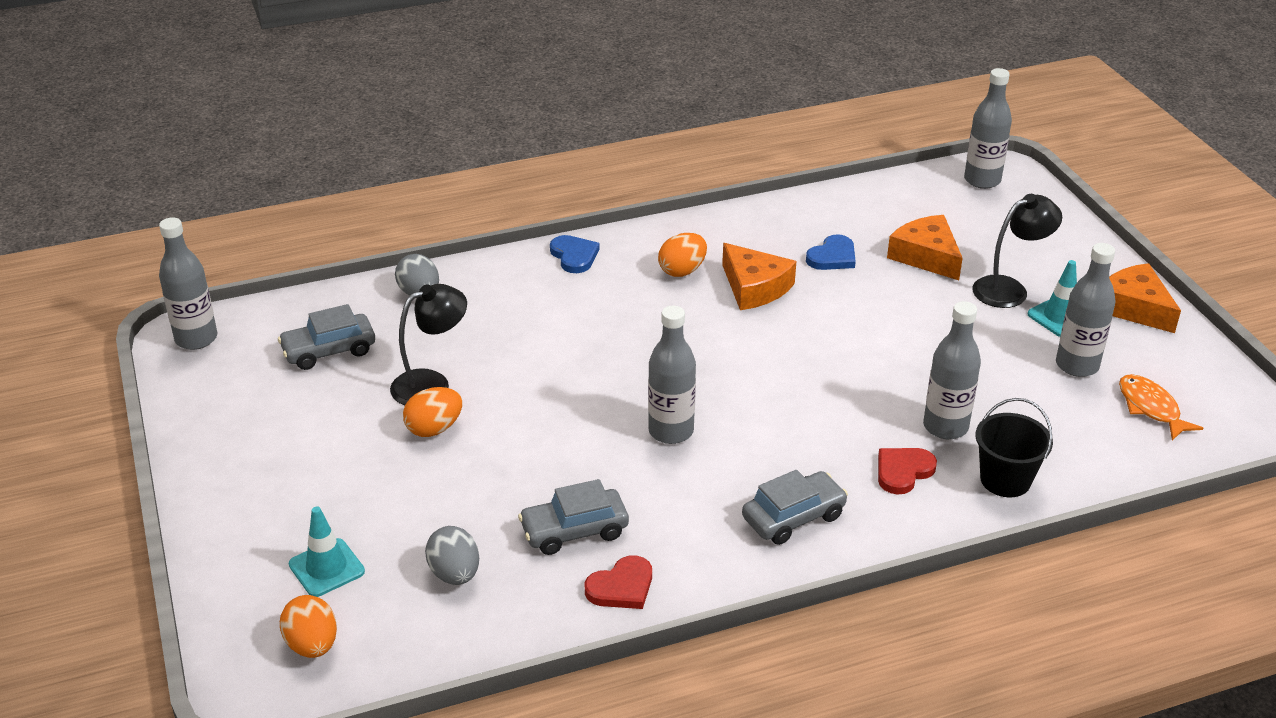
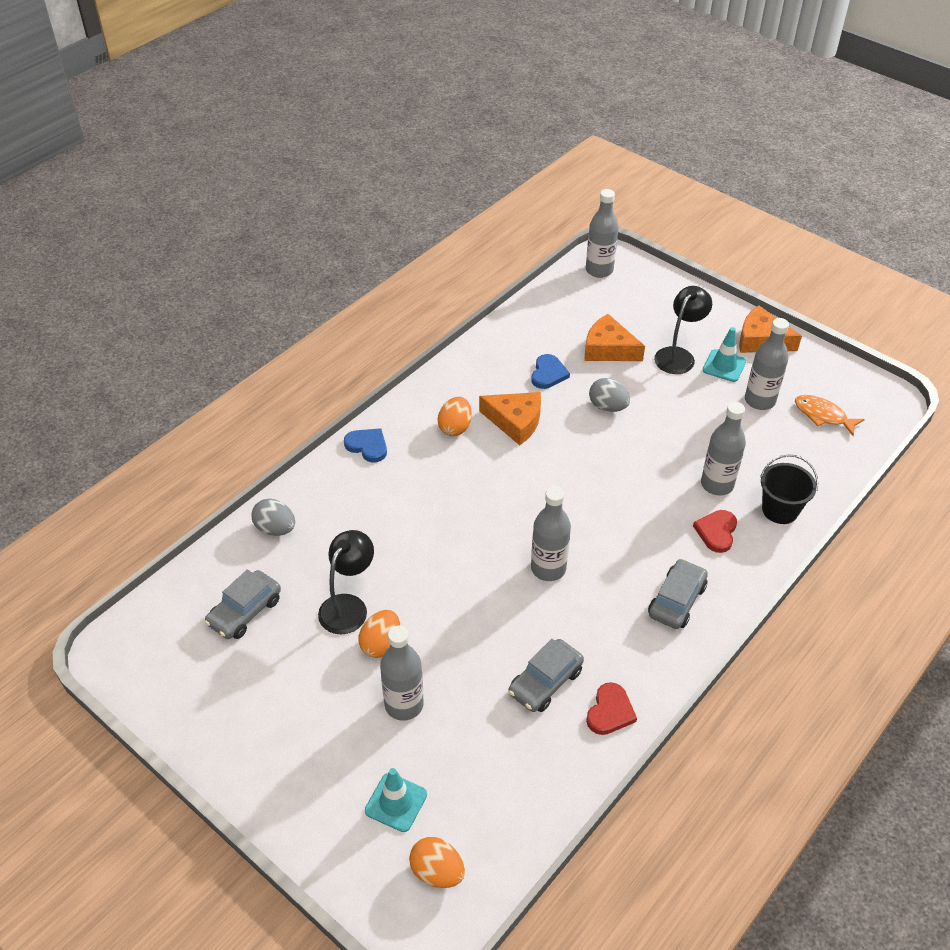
camera: 30 degrees left, 10 degrees up
grey bottle [159,217,217,350] -> grey bottle moved to [380,626,424,721]
grey egg [425,526,479,585] -> grey egg moved to [589,378,630,412]

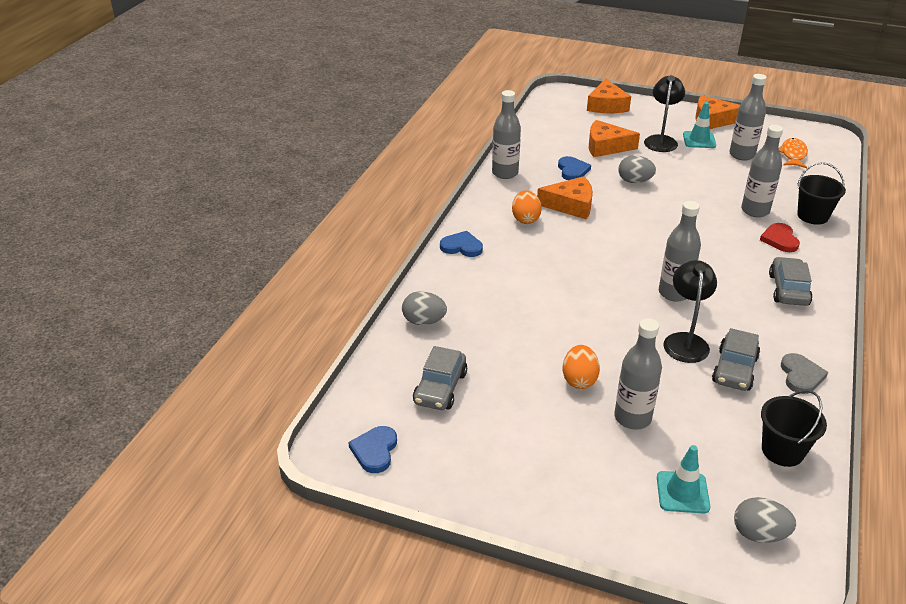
camera: 20 degrees left, 10 degrees down
black lamp [318,530,374,634] -> black lamp moved to [664,260,717,363]
orange egg [409,837,465,888] -> grey egg [734,497,796,543]
grey bottle [586,189,619,278] -> grey bottle moved to [492,90,521,179]
red heart [586,682,637,735] -> grey heart [781,353,828,394]
orange fish [795,395,865,436] -> orange fish turned 90 degrees clockwise [779,138,808,168]
none -> blue heart [348,426,397,473]
none -> orange cheese [587,79,631,113]
none -> black bucket [761,390,827,467]

